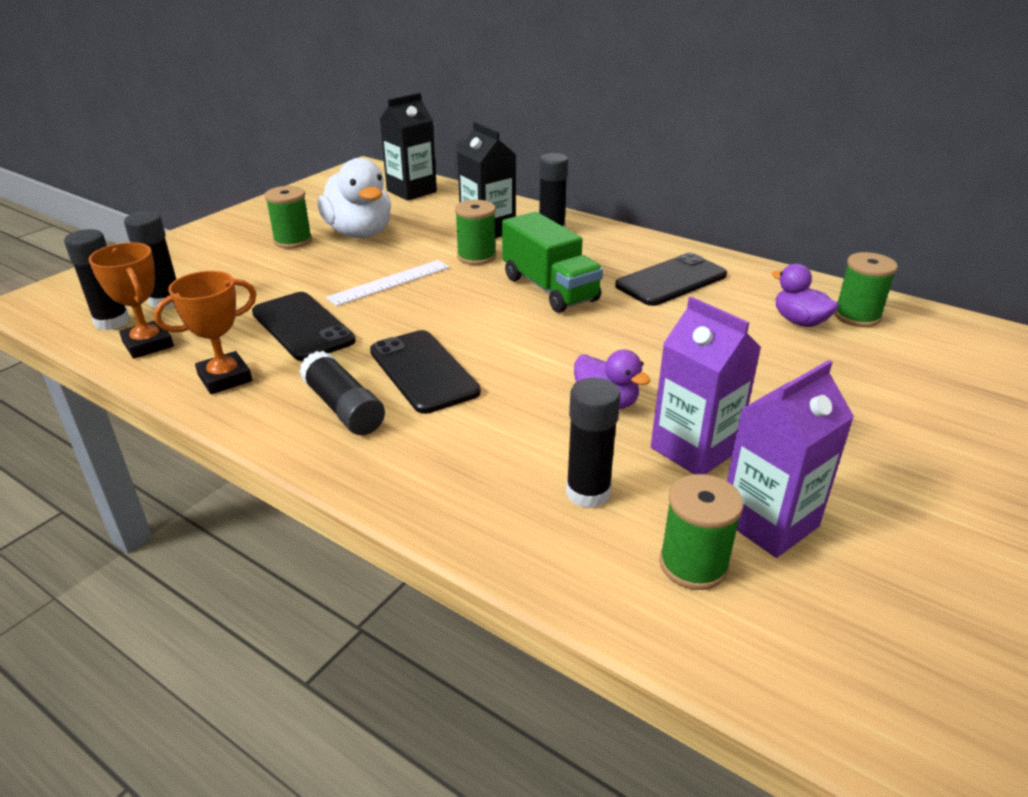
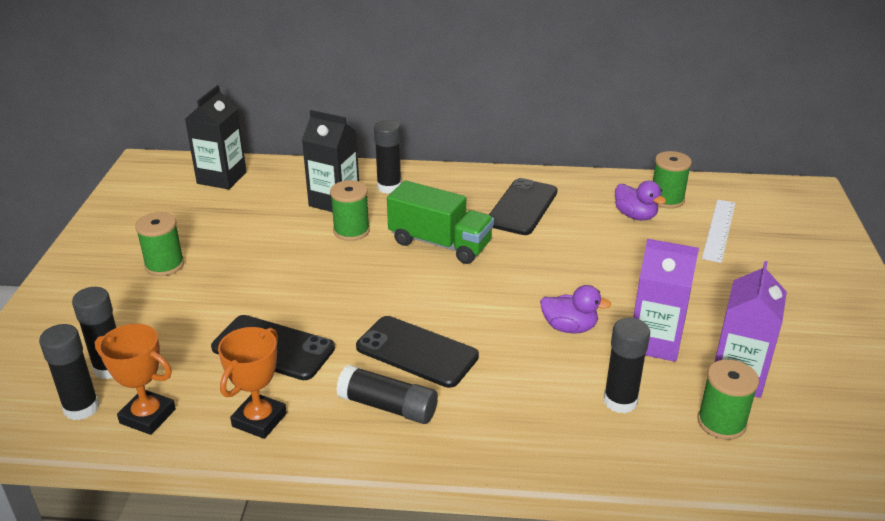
camera: 30 degrees left, 0 degrees up
white duck [317,158,391,238] -> none
white ruler [326,260,450,306] -> white ruler moved to [702,199,735,263]
purple duck [772,264,839,327] -> purple duck turned 150 degrees counterclockwise [615,181,666,220]

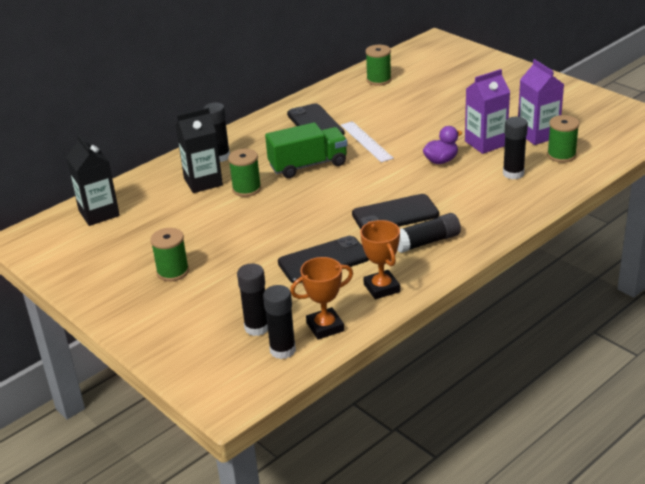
camera: 45 degrees left, 0 degrees up
purple duck [615,181,666,220] -> none
white ruler [702,199,735,263] -> white ruler moved to [341,121,394,162]

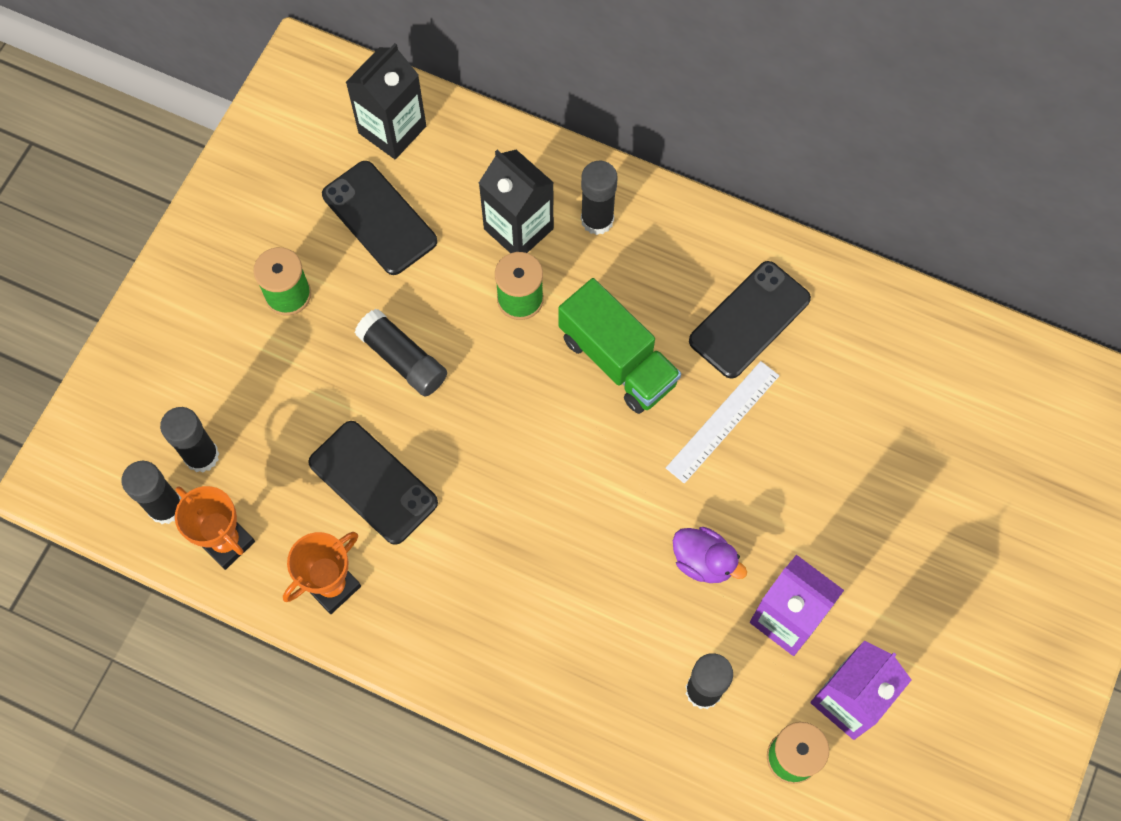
camera: 65 degrees right, 35 degrees up
black phone [352,194,439,229] -> black phone moved to [322,161,437,275]
green spool [365,45,392,86] -> none
black glue stick [397,213,461,253] -> black glue stick moved to [355,309,447,396]

